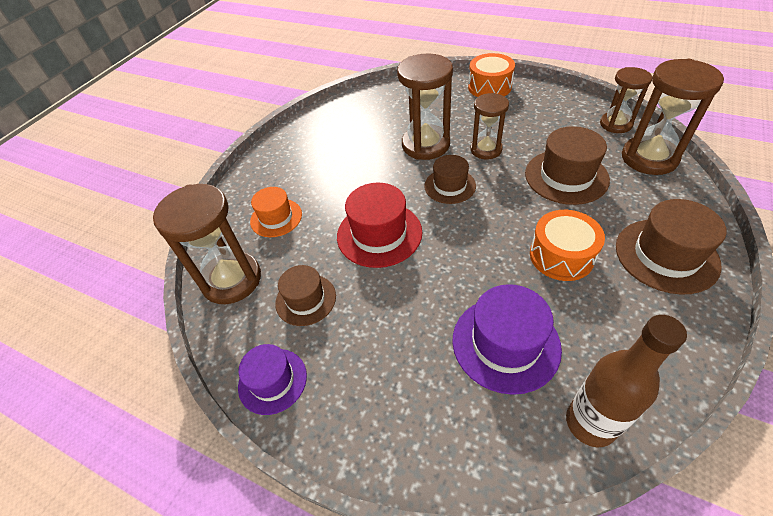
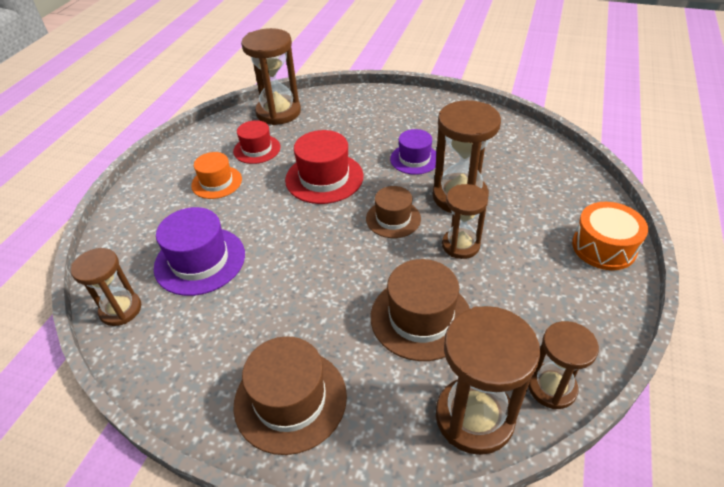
camera: 80 degrees right, 5 degrees down
purple hat [238,344,307,415] -> purple hat moved to [390,129,437,175]
orange hat [250,187,302,237] -> orange hat moved to [191,152,242,199]
brown hat [275,265,336,326] -> red hat [233,120,281,164]
orange drum [530,210,605,281] -> none
brown bottle [566,315,687,447] -> brown hourglass [71,248,141,326]

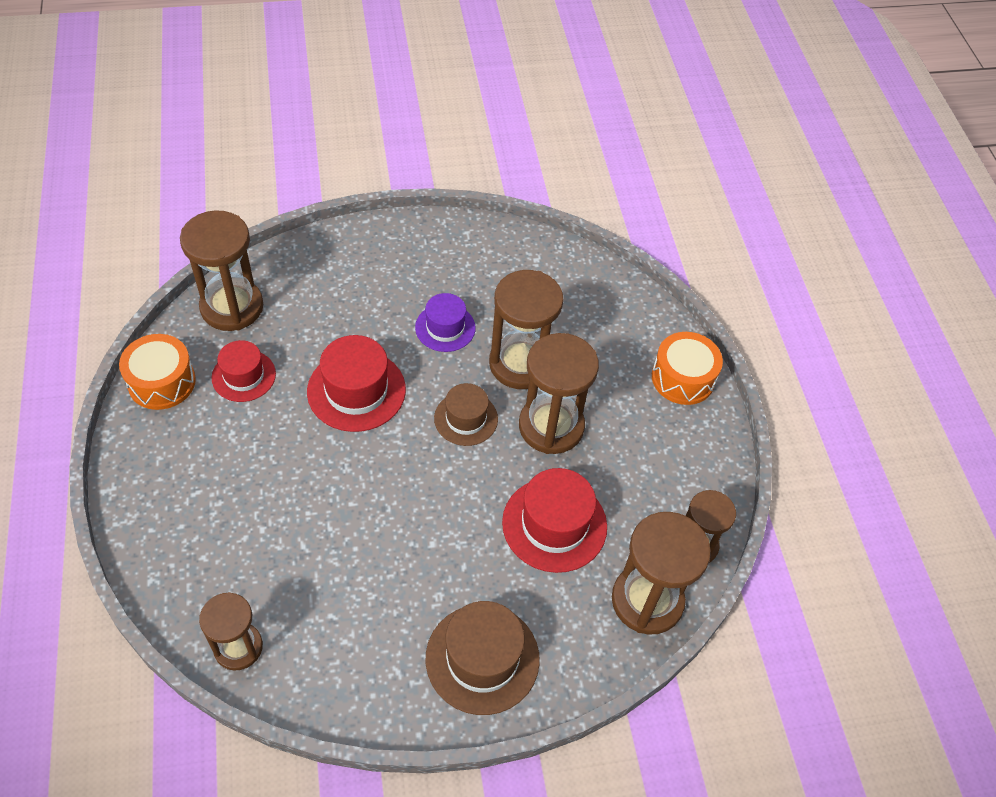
camera: 35 degrees left, 10 degrees up
purple hat [154,207,245,296] -> none
orange hat [191,152,242,199] -> none
brown hat [371,259,470,361] -> red hat [502,468,607,573]
brown hourglass [442,184,488,259] -> brown hourglass [519,333,599,454], size x1.58
none -> orange drum [119,334,196,410]

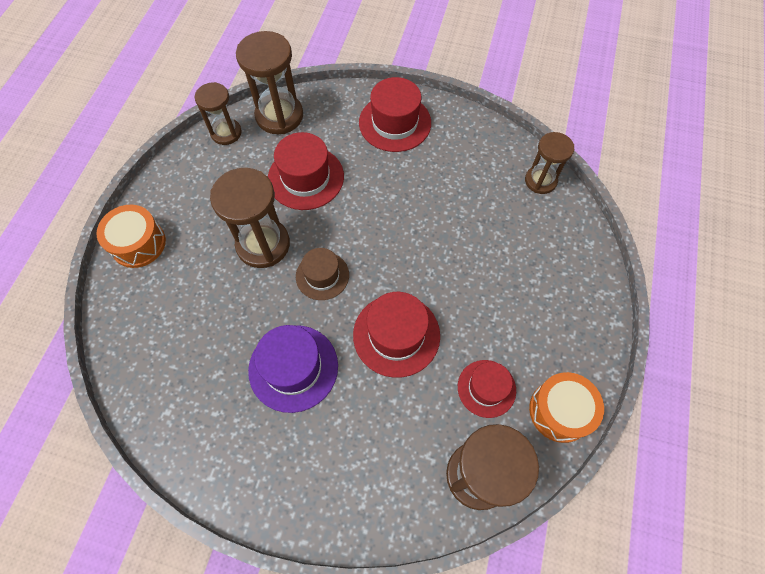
camera: 150 degrees left, 10 degrees up
purple hat [415,293,476,352] -> purple hat [248,325,338,413], size x1.55
brown hat [426,601,540,715] -> red hat [359,77,431,152]
brown hourglass [489,270,564,389] -> none

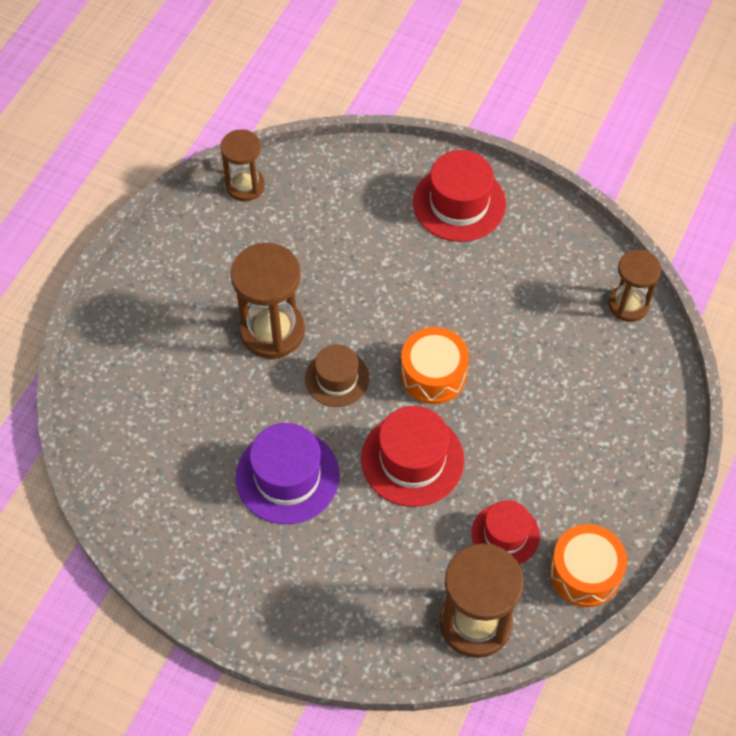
camera: 10 degrees right, 5 degrees down
orange drum [97,205,166,268] -> orange drum moved to [400,327,469,404]
brown hourglass [236,31,303,134] -> none
red hat [268,132,344,210] -> none

